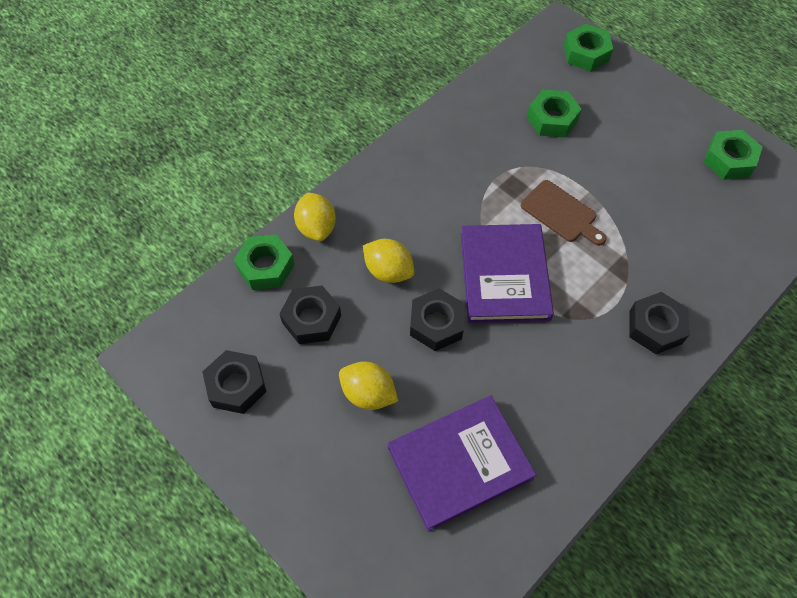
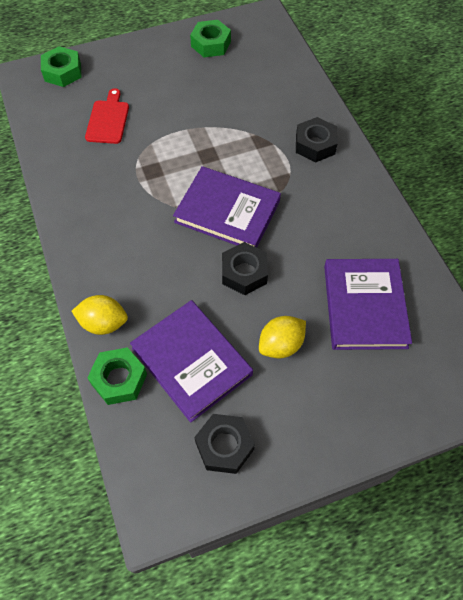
camera: 65 degrees left, 0 degrees up
black nut [280,285,341,344] -> purple book [130,300,253,423]
yellow lemon [363,239,414,283] -> none
brown cutting board [521,180,606,246] -> none
green nut [527,90,582,137] -> red cutting board [85,88,129,144]

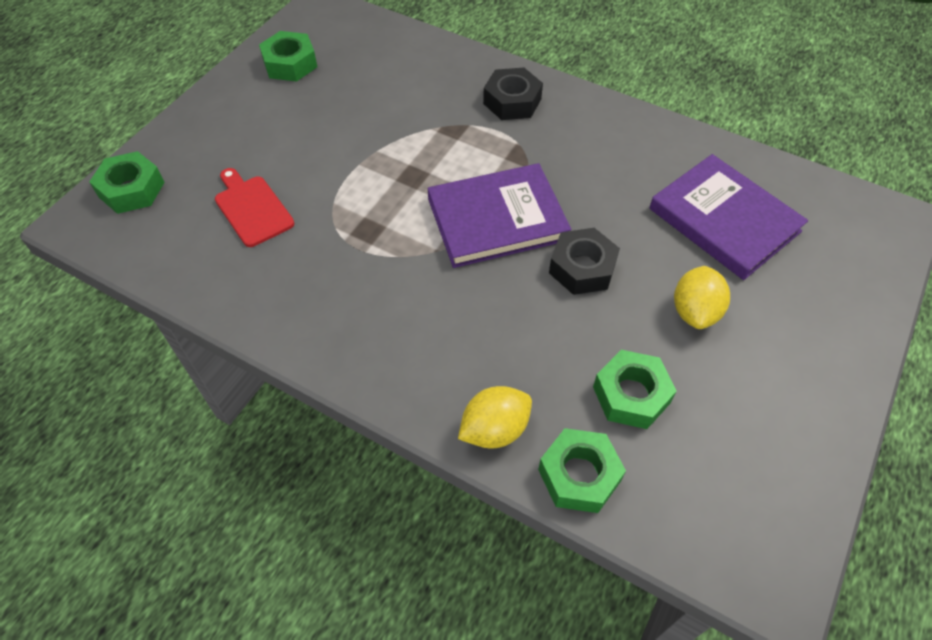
camera: 40 degrees left, 5 degrees down
purple book [130,300,253,423] -> green nut [593,350,677,429]
black nut [194,414,255,474] -> none

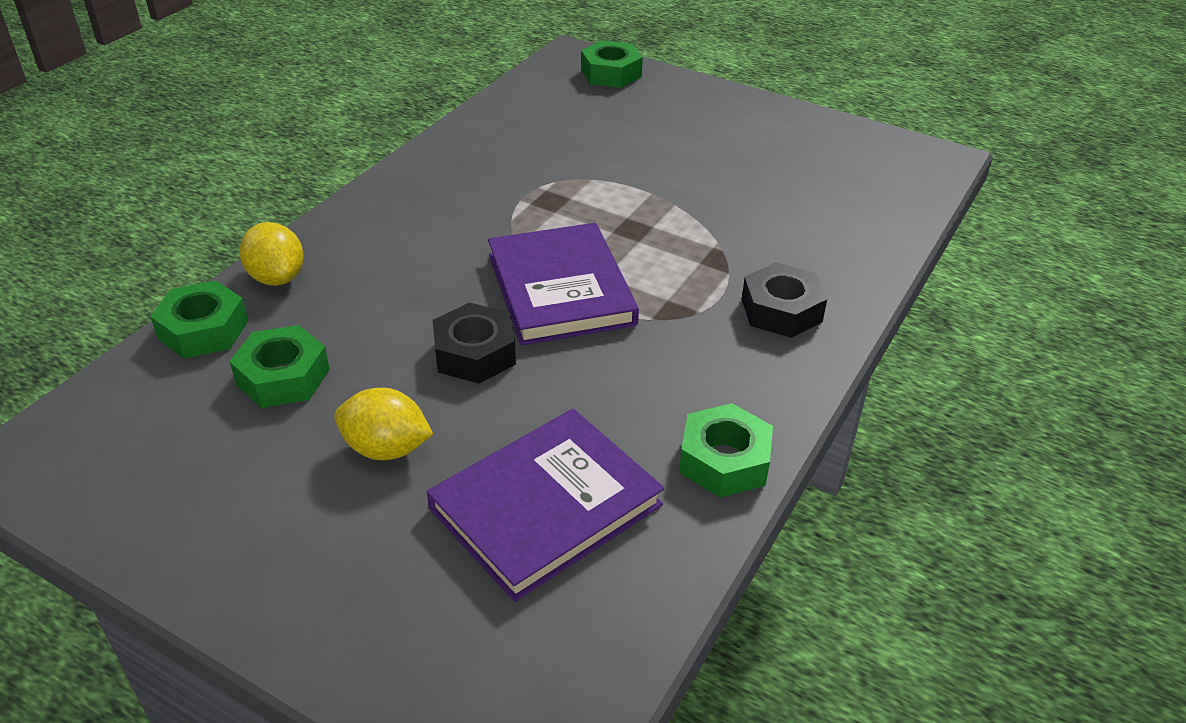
camera: 90 degrees right, 15 degrees down
red cutting board [215,168,294,247] -> none
green nut [259,31,317,82] -> green nut moved to [679,403,773,498]

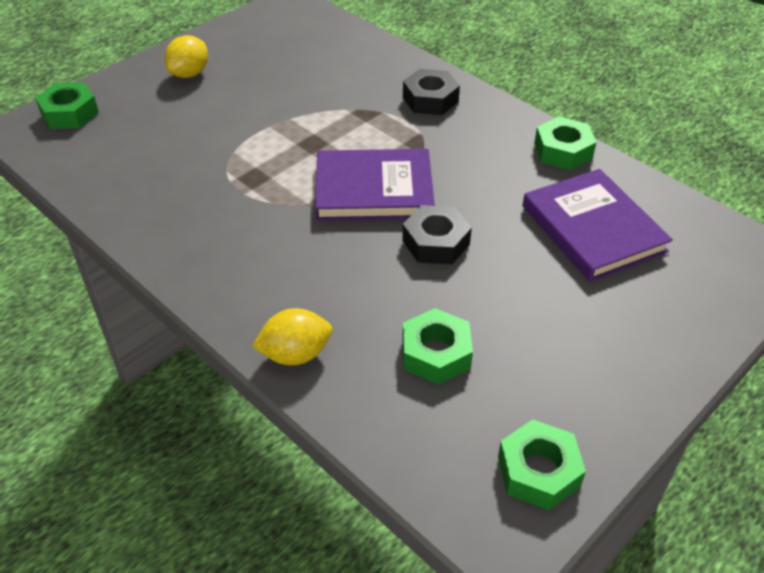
camera: 75 degrees left, 5 degrees up
green nut [150,280,248,359] -> green nut moved to [498,419,586,510]
yellow lemon [334,388,433,460] -> yellow lemon moved to [164,35,208,78]

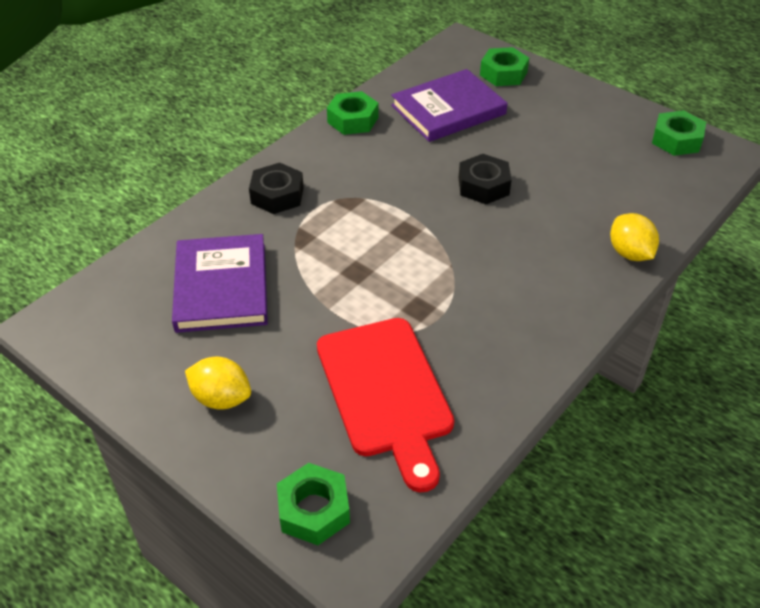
camera: 95 degrees left, 0 degrees up
purple book [315,149,435,221] -> purple book moved to [172,234,268,333]
green nut [402,308,473,385] -> green nut moved to [480,47,529,86]
none -> red cutting board [317,318,454,492]

